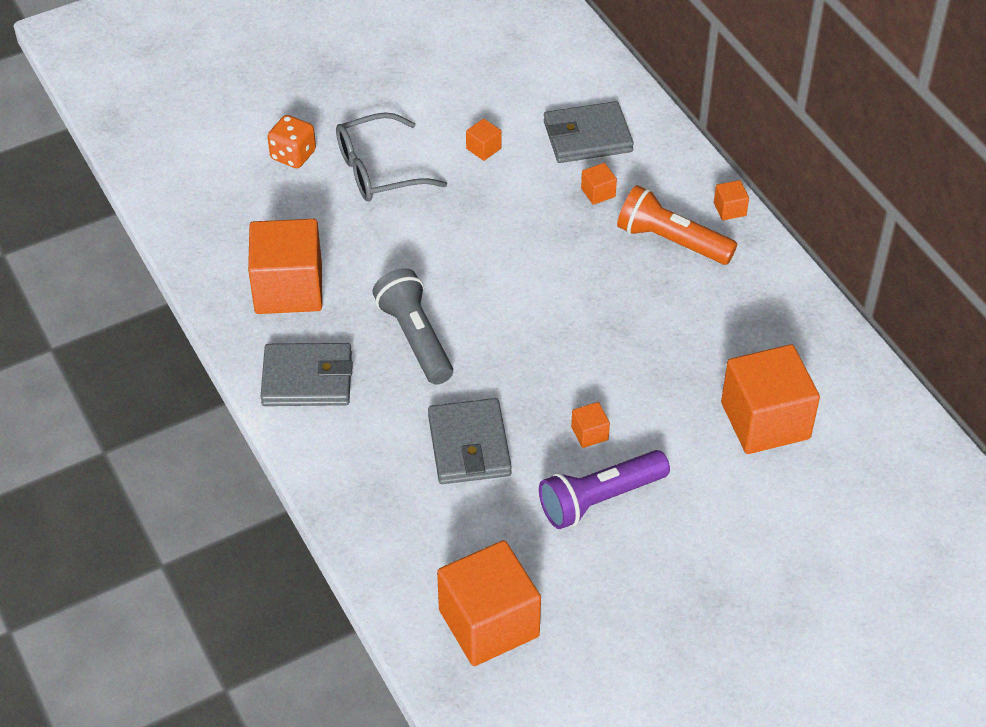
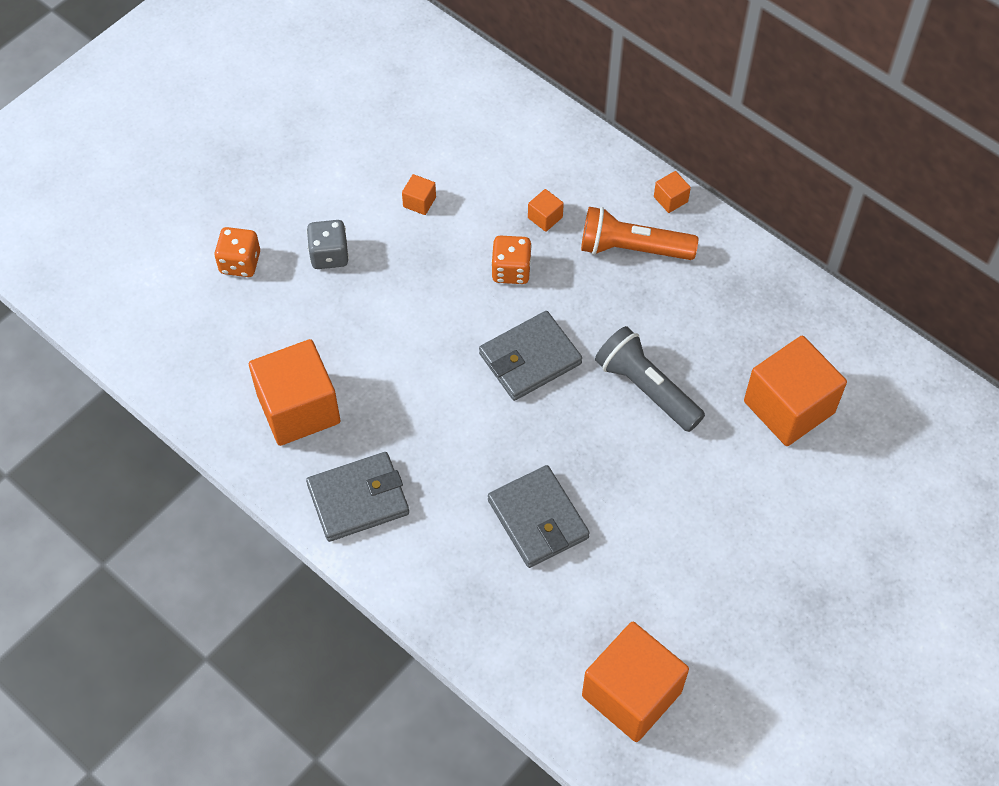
camera: 20 degrees left, 10 degrees up
grey glasses [336,112,447,201] -> grey dice [307,220,349,269]
grey flashlight [372,268,453,385] -> grey flashlight moved to [595,326,705,432]
purple flashlight [539,450,670,529] -> none
grey wallet [544,101,634,163] -> grey wallet moved to [479,311,582,401]
orange cube [571,402,610,448] -> none
none -> orange dice [491,236,532,284]

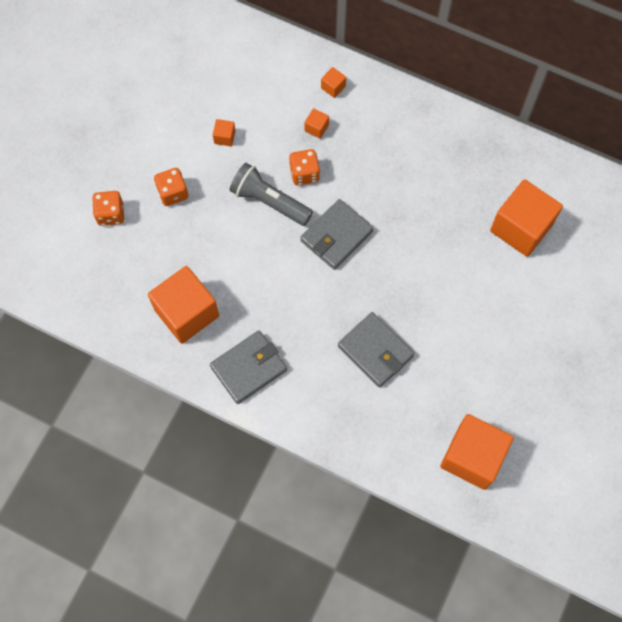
camera: 15 degrees left, 10 degrees up
grey dice [307,220,349,269] -> orange dice [154,168,188,206]
orange flashlight [581,207,698,260] -> none
grey flashlight [595,326,705,432] -> grey flashlight moved to [230,163,313,226]
orange cube [654,171,691,213] -> orange cube moved to [321,67,346,98]

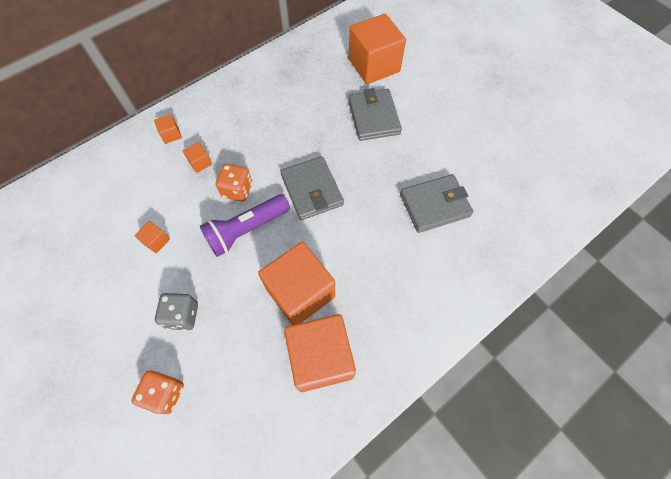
camera: 65 degrees left, 5 degrees down
orange dice [154,168,188,206] -> grey dice [155,293,198,331]
grey wallet [210,330,287,404] -> grey wallet moved to [348,88,402,141]
grey flashlight [230,163,313,226] -> purple flashlight [200,194,290,257]
orange cube [440,414,514,490] -> orange cube moved to [258,242,335,325]

